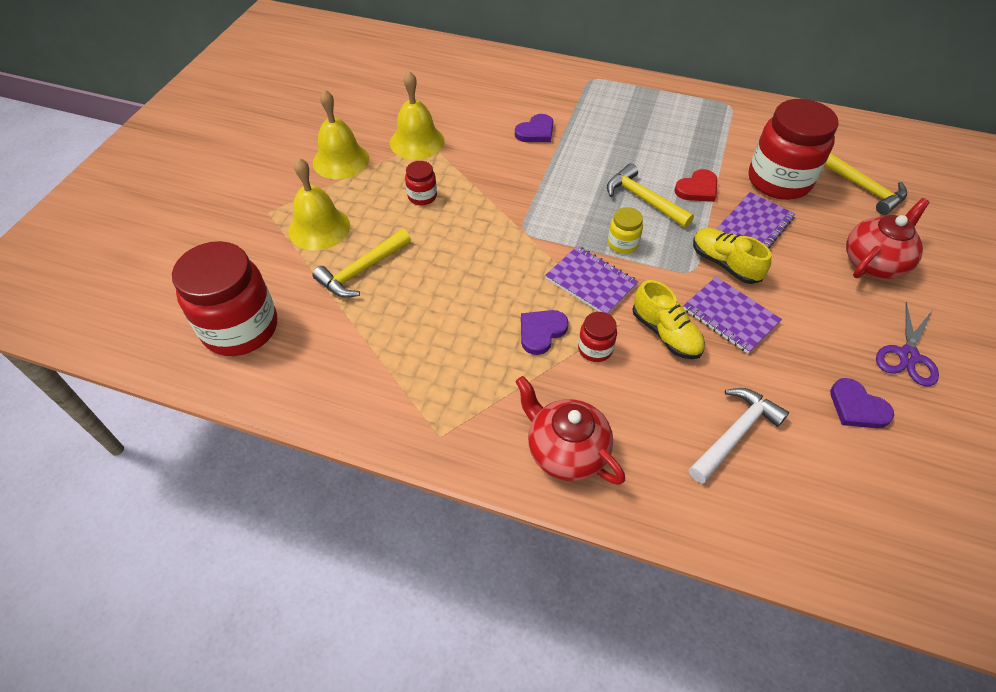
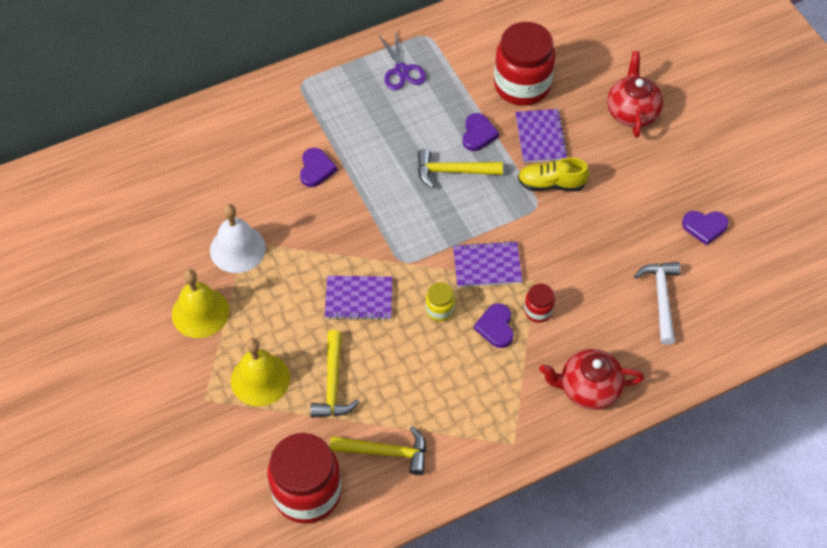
camera: 45 degrees left, 5 degrees up
yellow bell [390,71,445,160] -> white bell [210,204,266,273]
red jar [405,161,437,205] -> none
yellow jar [608,207,643,254] -> yellow jar moved to [425,282,455,321]
yellow shoe [632,280,705,359] -> none
red heart [674,169,717,202] -> purple heart [462,113,499,151]
purple notebook [683,277,782,354] -> purple notebook moved to [325,276,393,320]
yellow hammer [825,153,907,215] -> yellow hammer moved to [330,426,426,475]
purple scissors [876,302,939,386] -> purple scissors moved to [378,32,426,90]

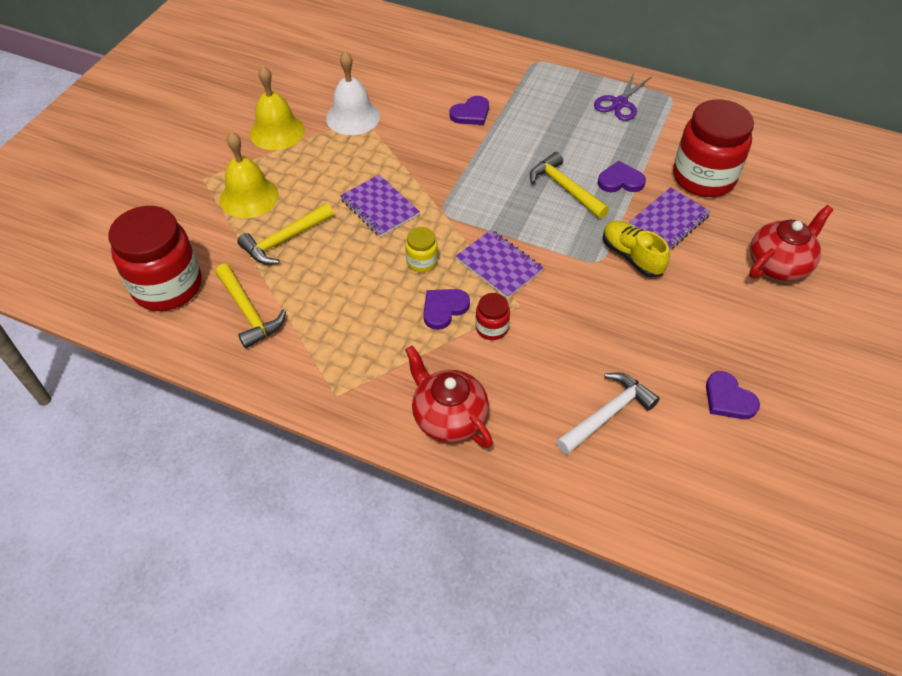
camera: 50 degrees right, 5 degrees down
purple heart [462,113,499,151] -> purple heart turned 150 degrees counterclockwise [598,161,646,192]

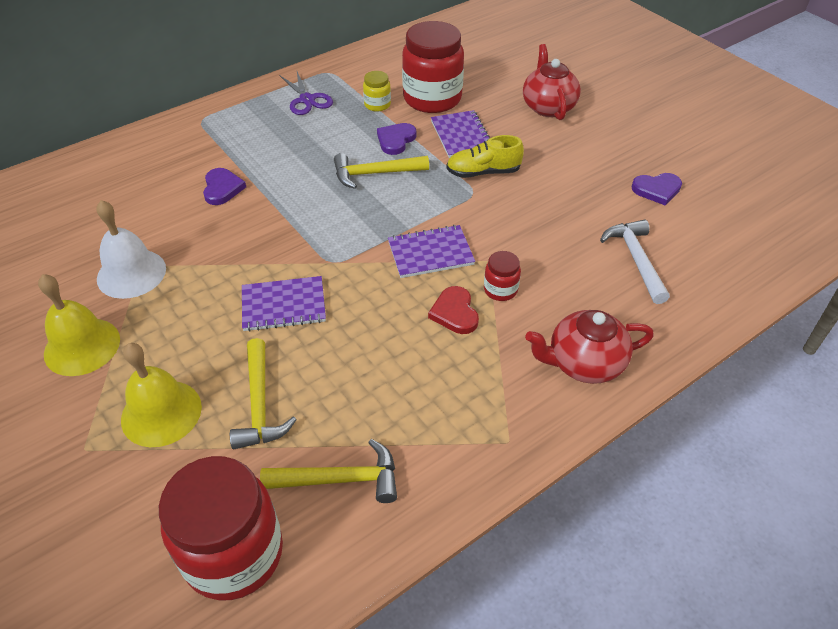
camera: 60 degrees left, 5 degrees down
yellow jar [405,227,438,272] -> yellow jar moved to [363,71,391,112]
purple heart [423,289,470,330] -> red heart [428,286,479,334]

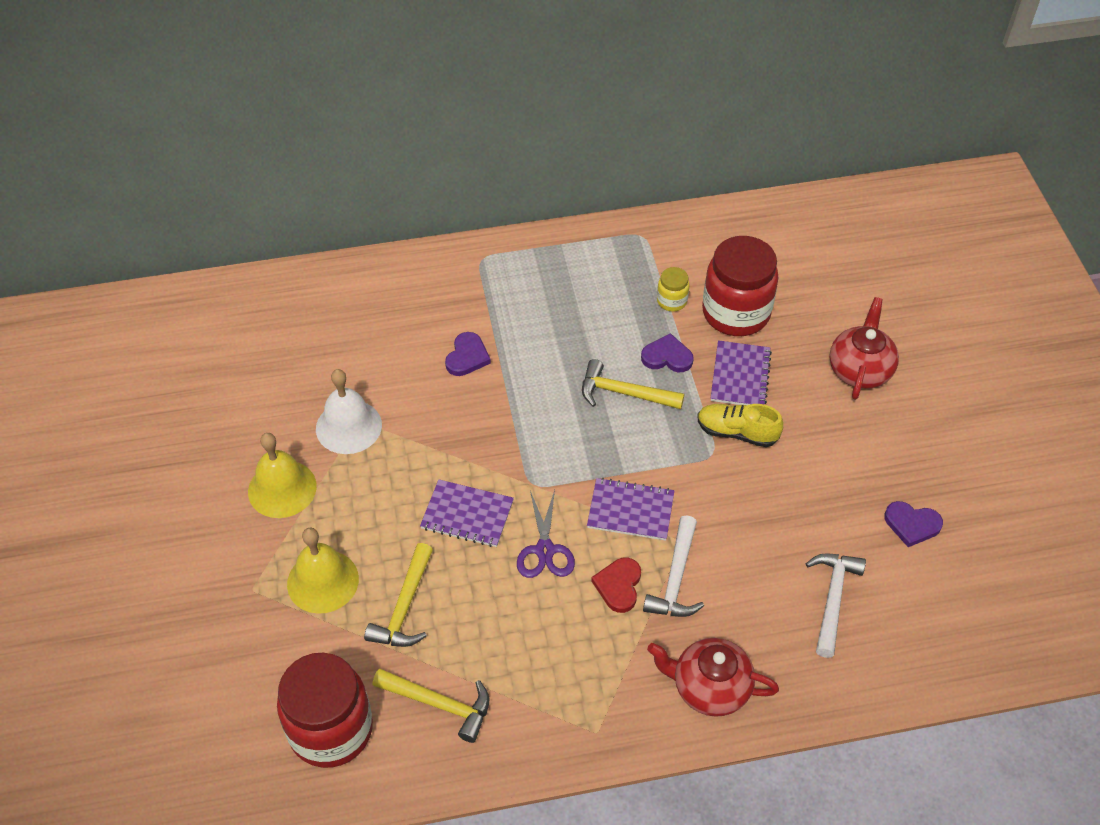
camera: 25 degrees right, 5 degrees up
purple scissors [279,71,333,115] -> purple scissors moved to [517,490,575,578]
purple heart [377,123,416,155] -> purple heart turned 45 degrees clockwise [641,333,694,372]
red jar [484,251,521,301] -> white hammer [643,515,704,617]

